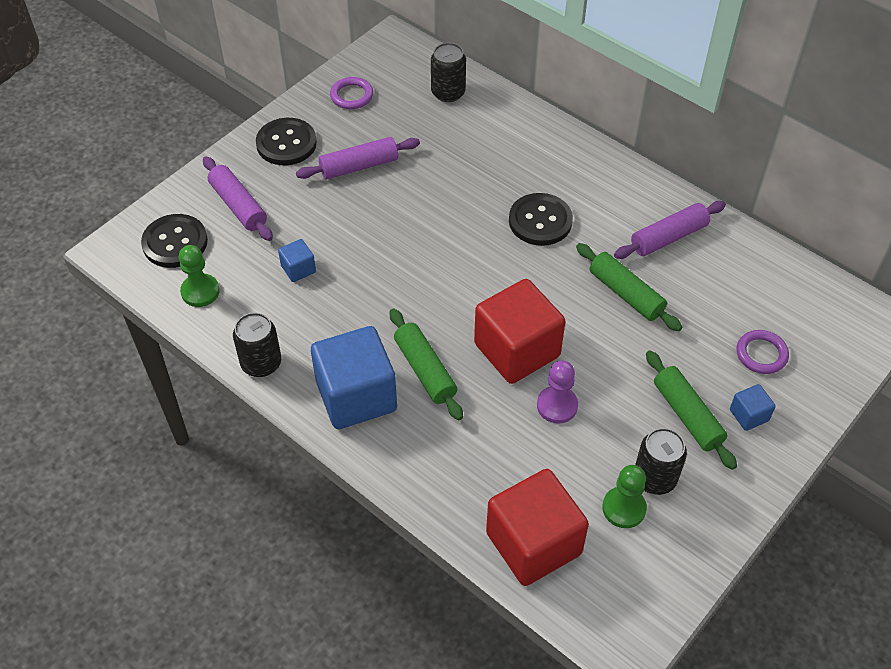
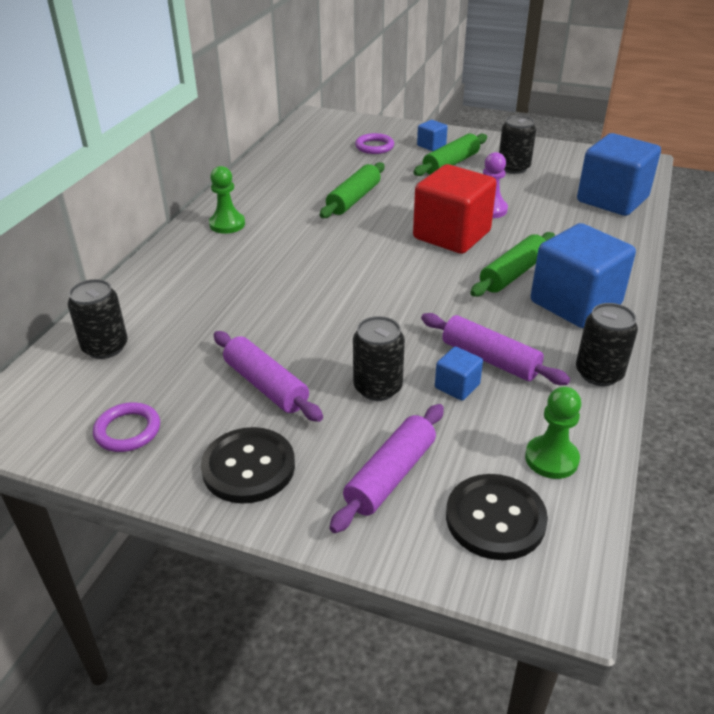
camera: 110 degrees left, 15 degrees down
red cube [486,469,589,586] -> blue cube [577,133,661,216]
black button [509,193,573,246] -> none
green pawn [602,465,647,528] -> green pawn moved to [209,166,245,234]
purple rolling pin [614,201,726,259] -> purple rolling pin moved to [421,313,570,385]
none -> black can [353,316,405,401]

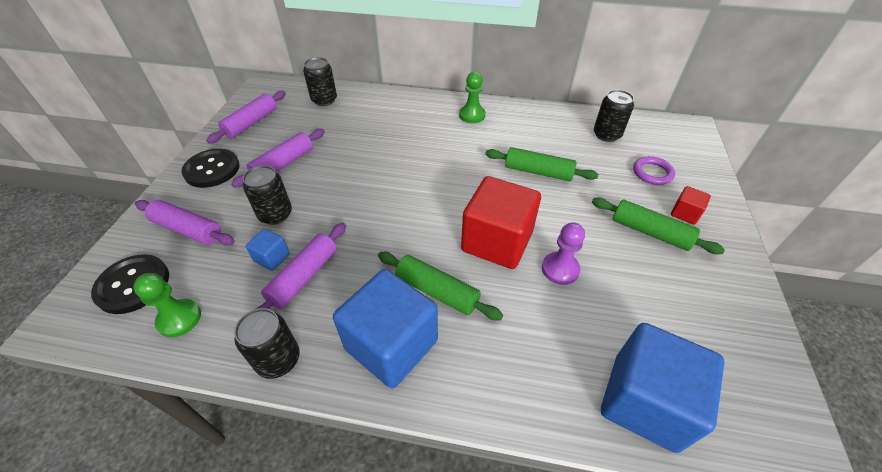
camera: 80 degrees right, 10 degrees up
purple ring [93,402,160,452] -> purple rolling pin [206,91,286,144]
blue cube [417,120,448,151] -> red cube [671,186,711,225]
black can [499,115,536,174] -> black can moved to [594,90,634,142]

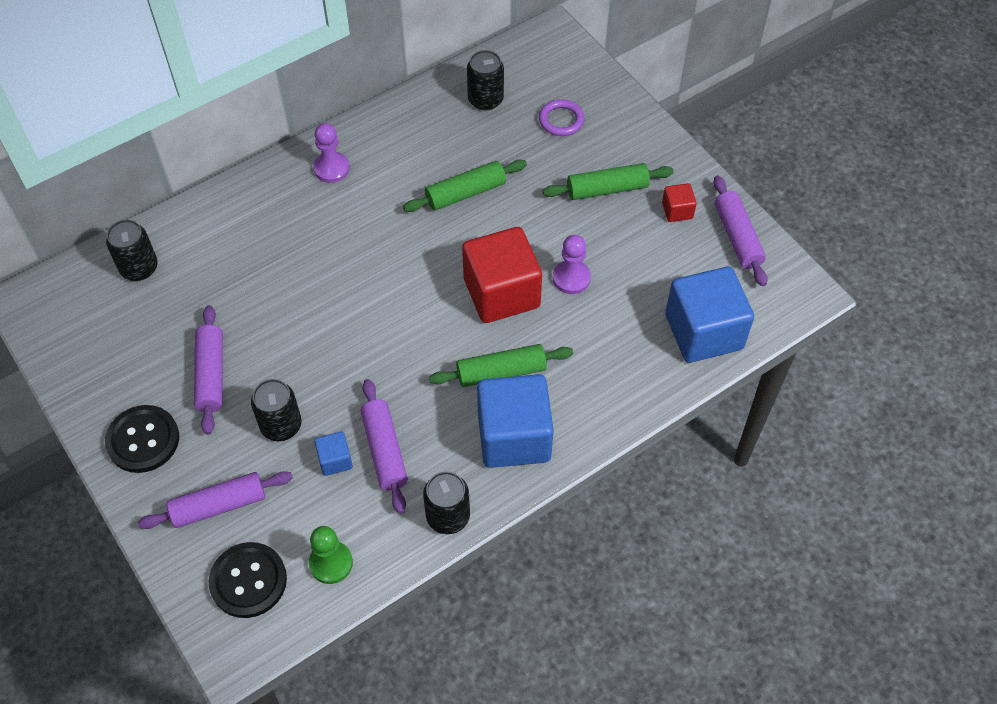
camera: 45 degrees left, 10 degrees up
purple rolling pin [206,91,286,144] -> purple rolling pin moved to [713,176,767,286]
green pawn [459,72,486,123] -> purple pawn [313,123,350,183]
red cube [671,186,711,225] -> red cube moved to [662,183,697,222]

